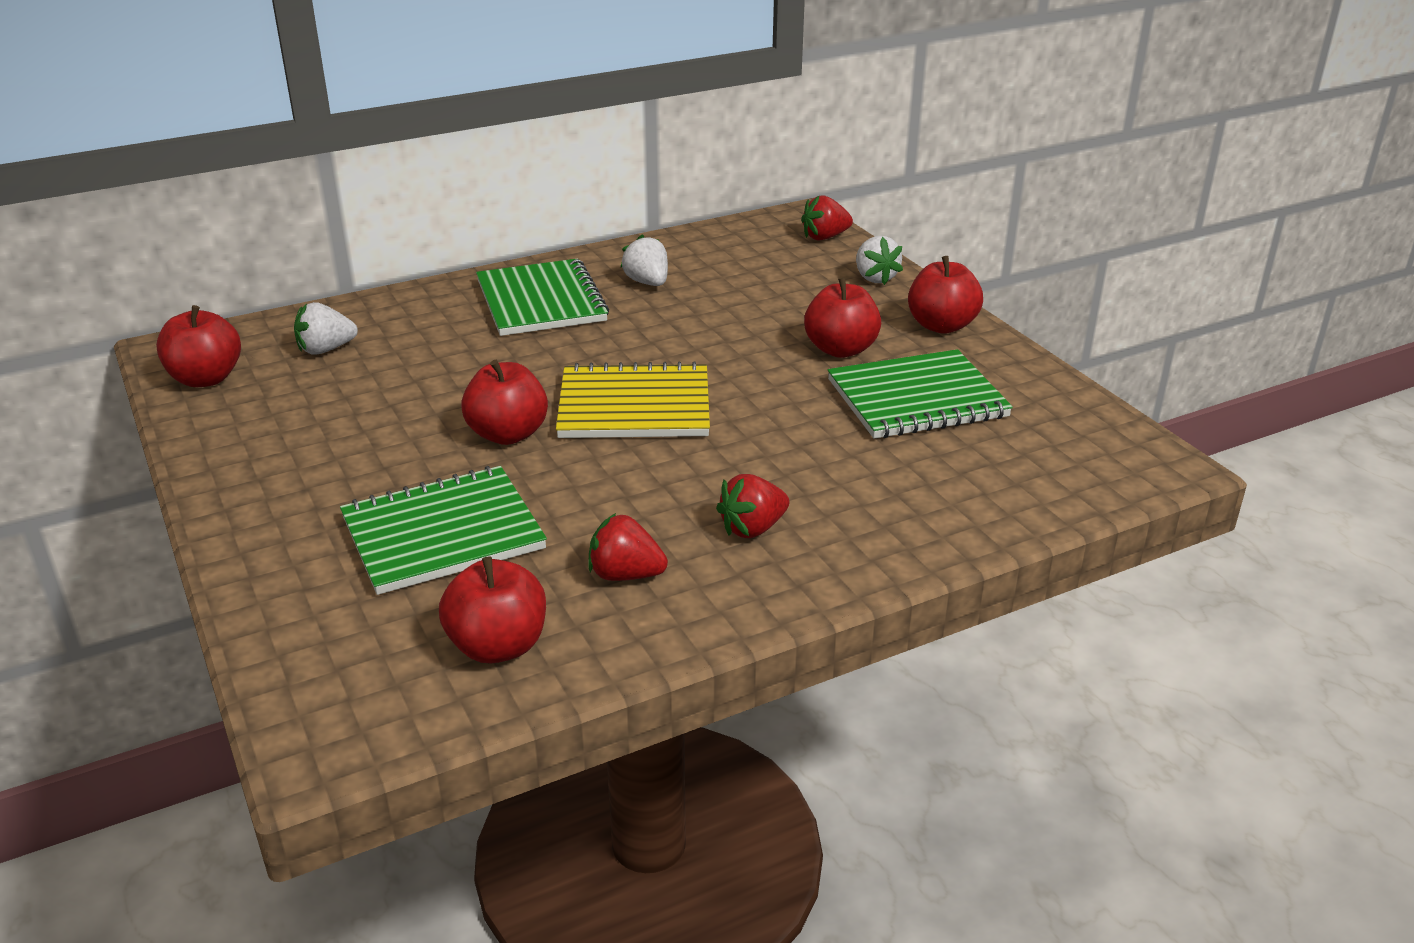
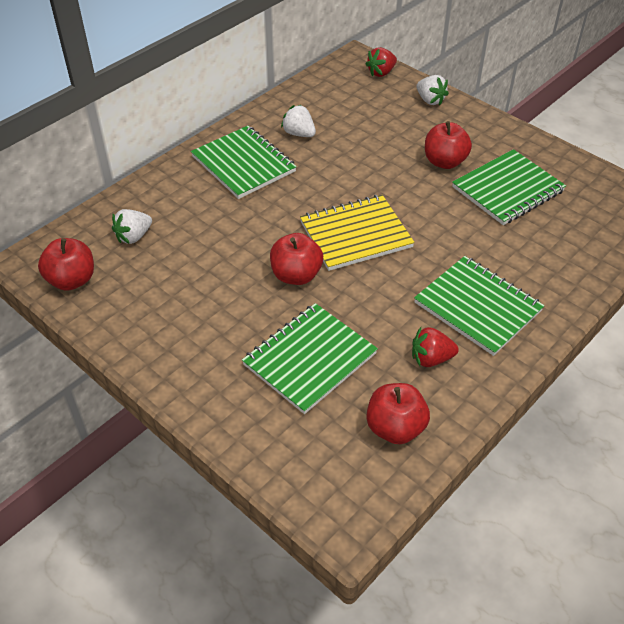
camera: 20 degrees left, 15 degrees up
red strawberry [716,474,789,538] -> green notebook [414,256,545,356]
red apple [908,256,983,334] -> none

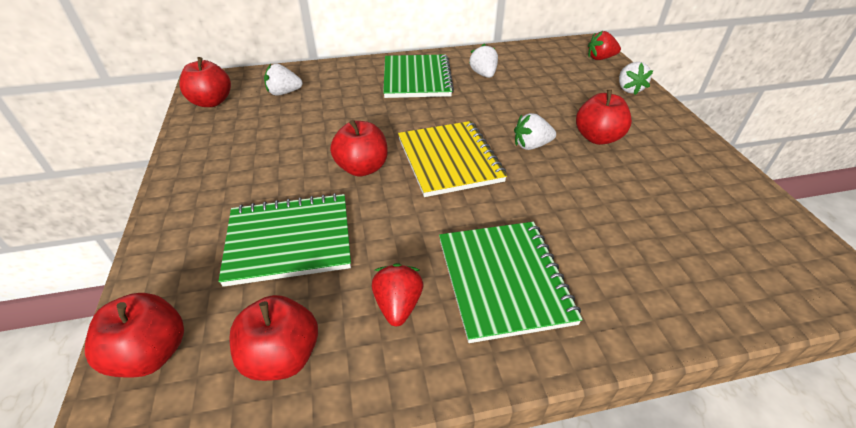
camera: 35 degrees right, 5 degrees down
yellow notebook [300,195,415,271] -> yellow notebook turned 60 degrees clockwise [398,121,507,197]
red strawberry [412,327,459,367] -> red strawberry turned 60 degrees clockwise [372,263,423,326]
green notebook [452,149,566,225] -> none
none -> red apple [85,293,184,378]
none -> white strawberry [514,113,556,150]

